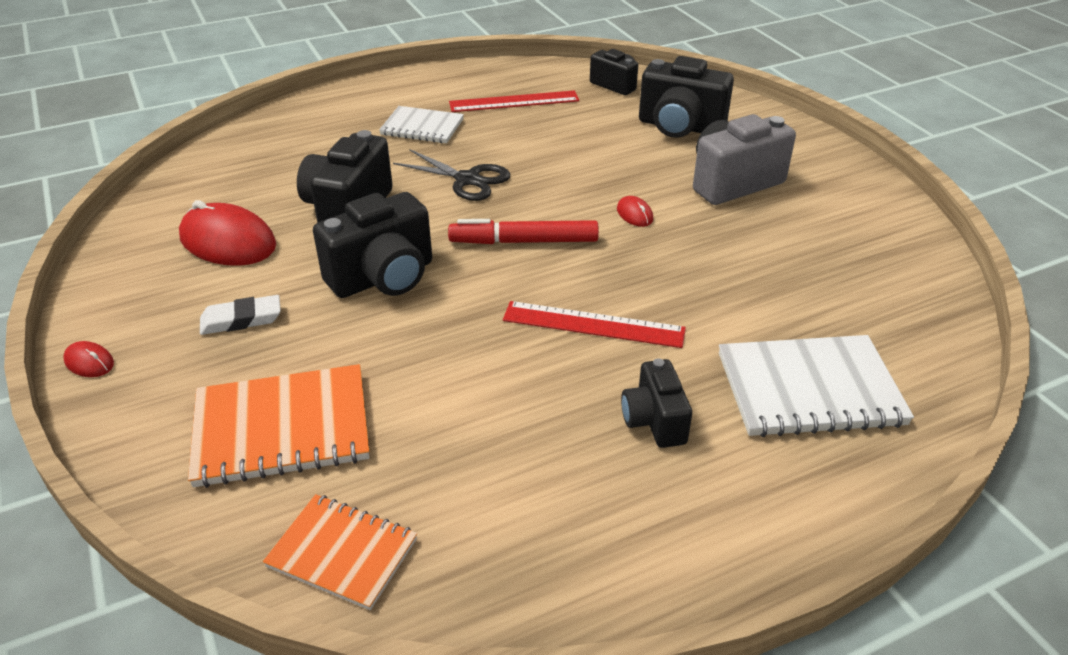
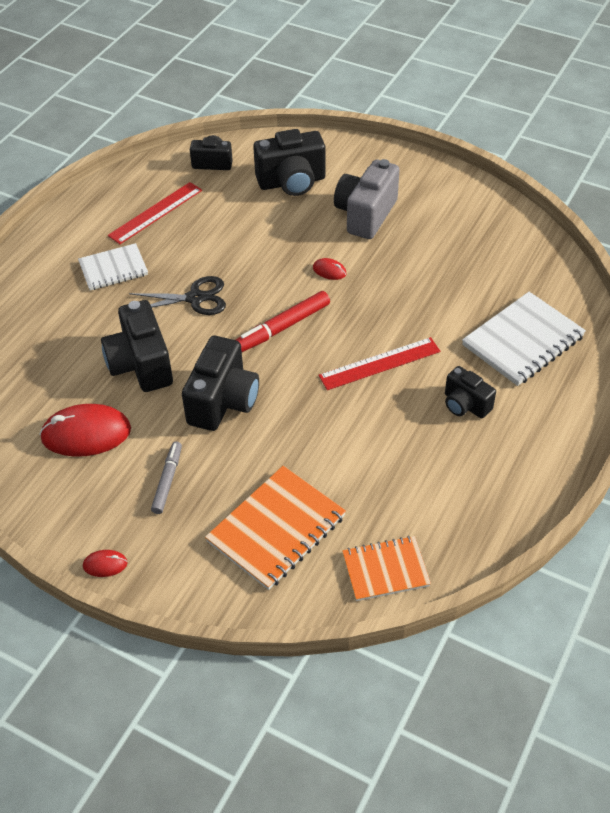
camera: 35 degrees left, 10 degrees up
white eraser [200,295,281,335] -> grey marker [151,441,182,514]

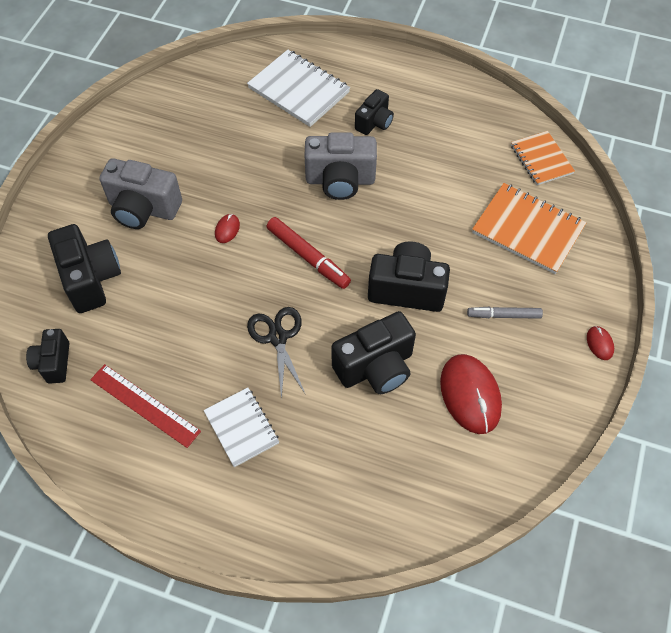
camera: 100 degrees left, 10 degrees up
red ruler [319,337,440,390] -> grey camera [305,132,377,200]

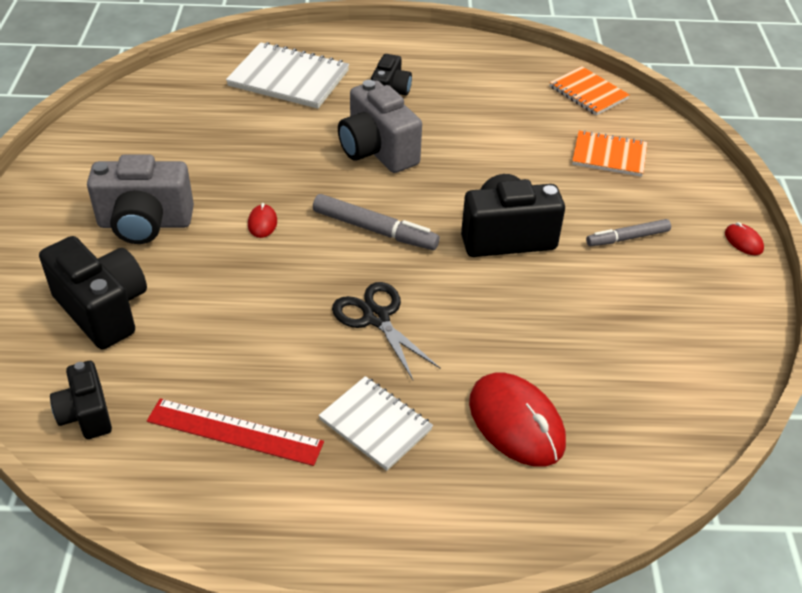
camera: 20 degrees left, 15 degrees down
red marker [267,217,351,289] -> grey marker [313,194,440,250]
grey camera [305,132,377,200] -> grey camera turned 75 degrees clockwise [338,80,422,173]
black camera [332,311,416,394] -> none
red mouse [440,354,502,434] -> red mouse moved to [469,373,566,467]
orange notebook [472,183,587,274] -> orange notebook [572,130,647,177], size x0.64

